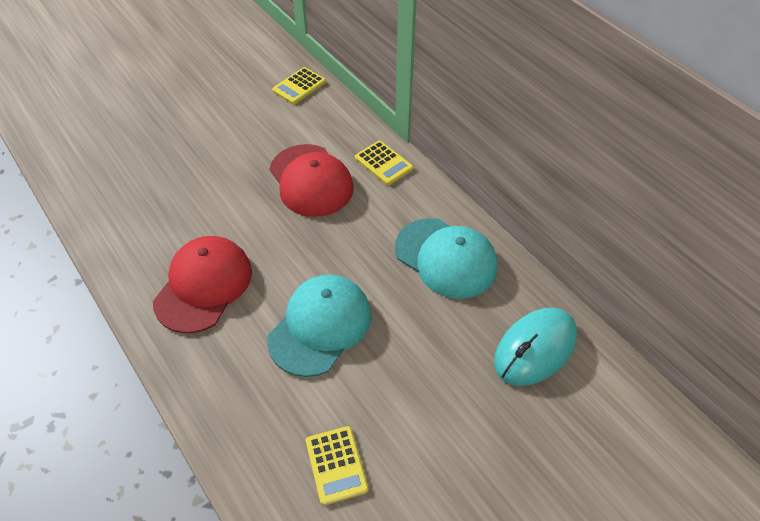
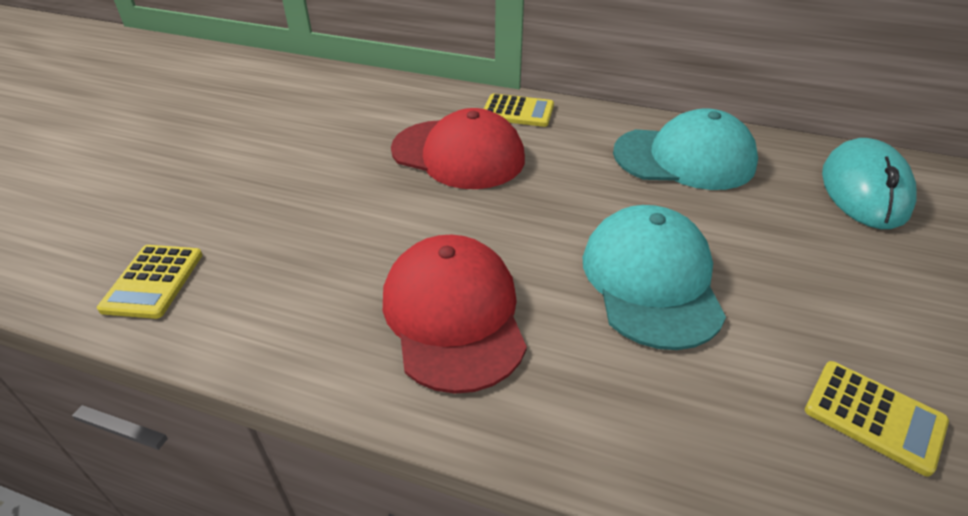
camera: 35 degrees left, 10 degrees down
yellow calculator [272,67,326,105] -> yellow calculator moved to [97,245,202,319]

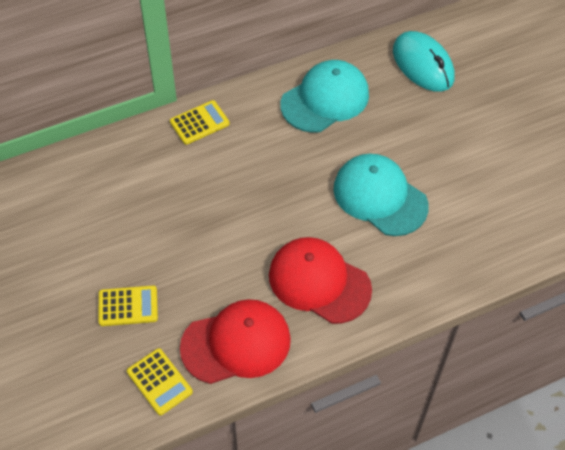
camera: 45 degrees left, 15 degrees up
red cap [391,108,525,189] -> red cap moved to [180,299,291,384]
yellow calculator [805,361,949,477] -> yellow calculator moved to [99,286,158,326]

